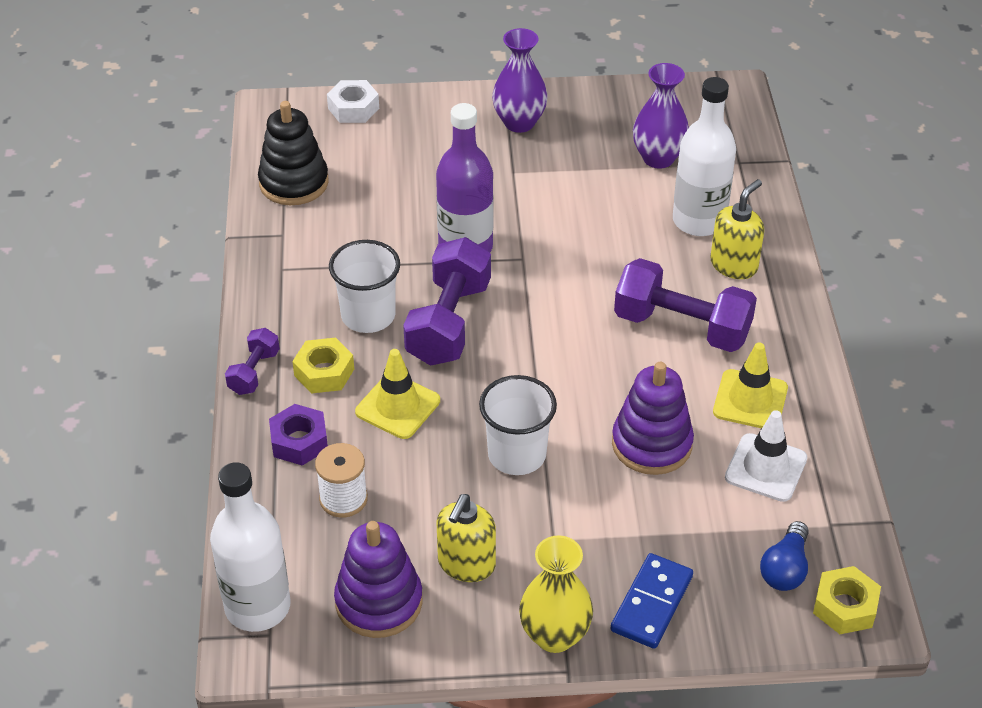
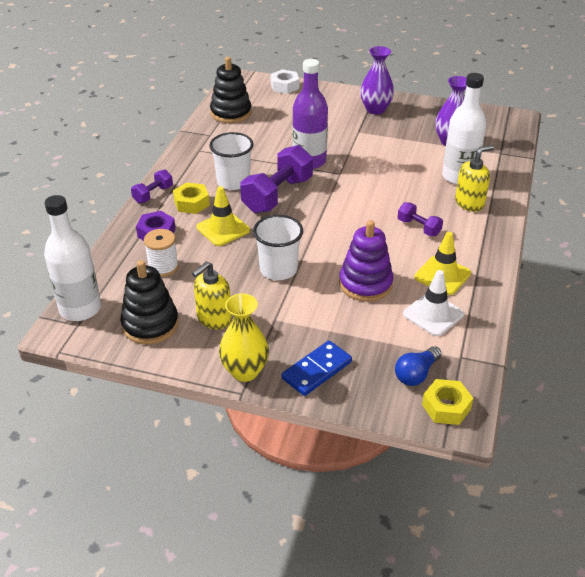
camera: 20 degrees right, 5 degrees down
purple stacking toy [334,521,423,638] -> black stacking toy [120,260,179,344]
purple dumbbell [614,258,757,352] -> purple dumbbell [398,202,443,236], size x0.51

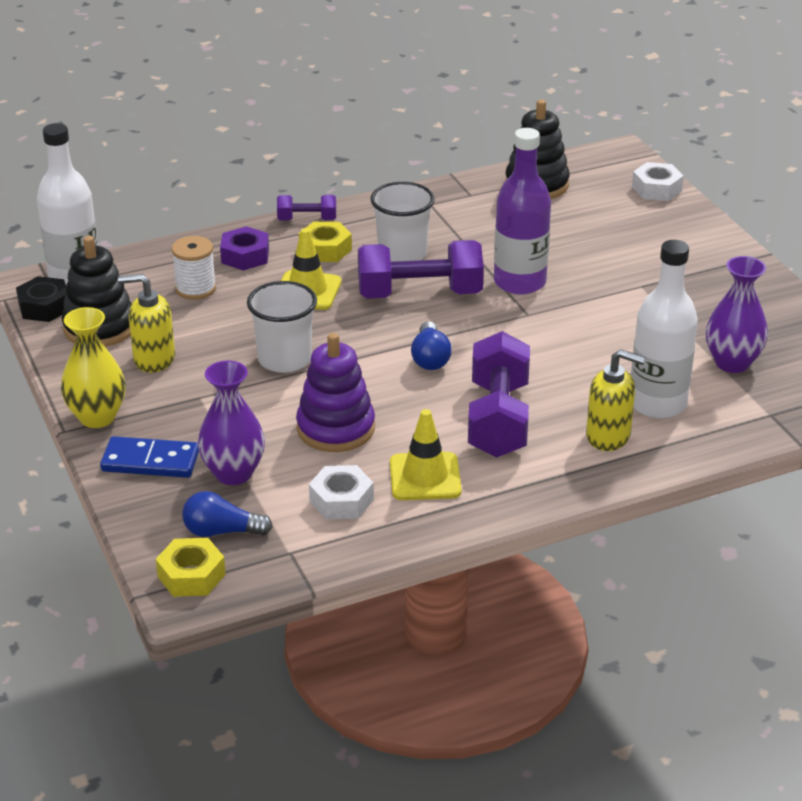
camera: 50 degrees right, 5 degrees down
purple vase [360,46,394,115] -> purple vase moved to [198,361,265,485]
purple dumbbell [398,202,443,236] -> purple dumbbell [468,331,530,457], size x1.95
white traffic cone [403,270,464,336] -> white nut [309,465,374,520]
none -> black nut [16,276,66,322]
none -> blue light bulb [411,322,452,370]

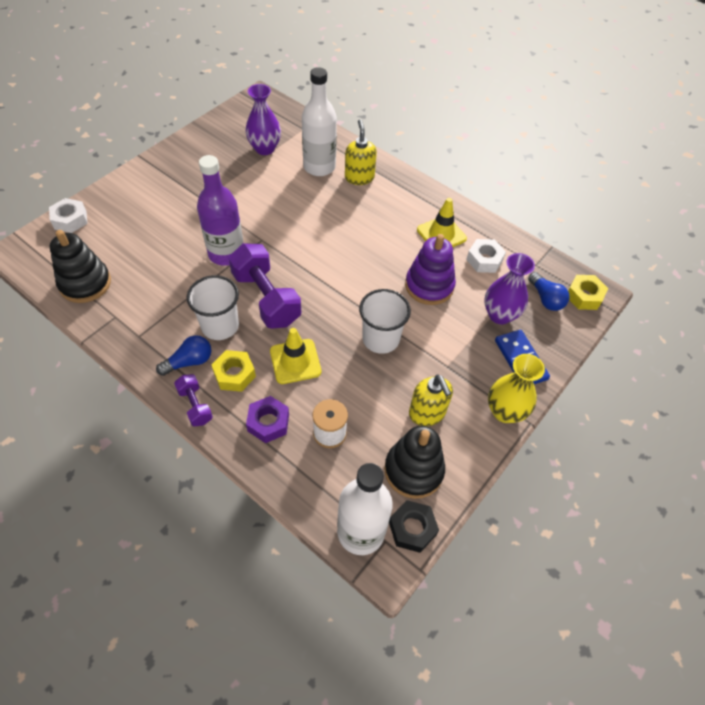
camera: 120 degrees left, 20 degrees up
blue light bulb [411,322,452,370] -> blue light bulb moved to [156,335,211,376]
purple dumbbell [468,331,530,457] -> none

